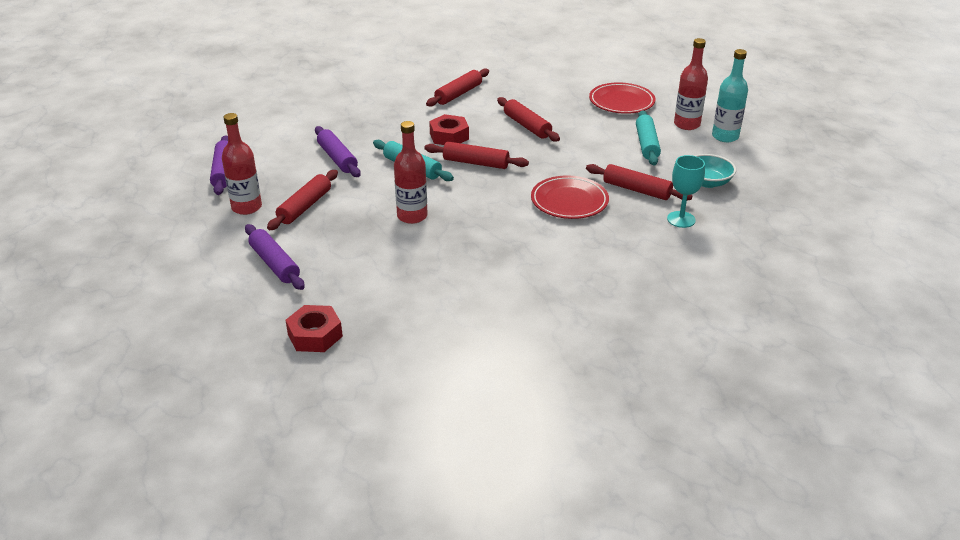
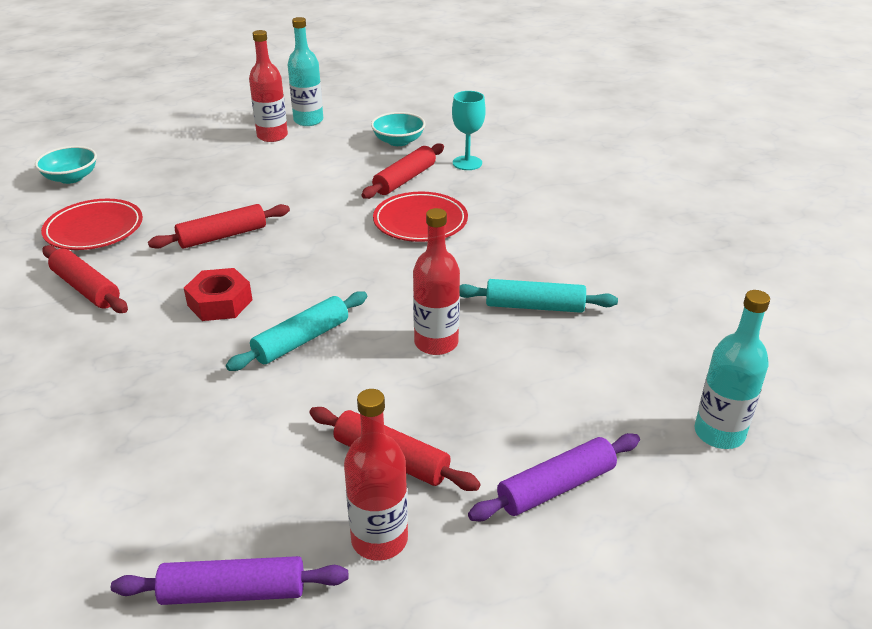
camera: 85 degrees left, 0 degrees up
red nut [285,305,343,352] -> turquoise bottle [694,290,770,449]
purple rolling pin [315,126,361,177] -> none
red rolling pin [425,142,529,169] -> none
red plate [589,82,656,114] -> red plate moved to [41,199,143,250]
turquoise rolling pin [636,110,661,165] -> turquoise rolling pin moved to [460,279,618,313]
none -> turquoise bowl [35,146,97,184]

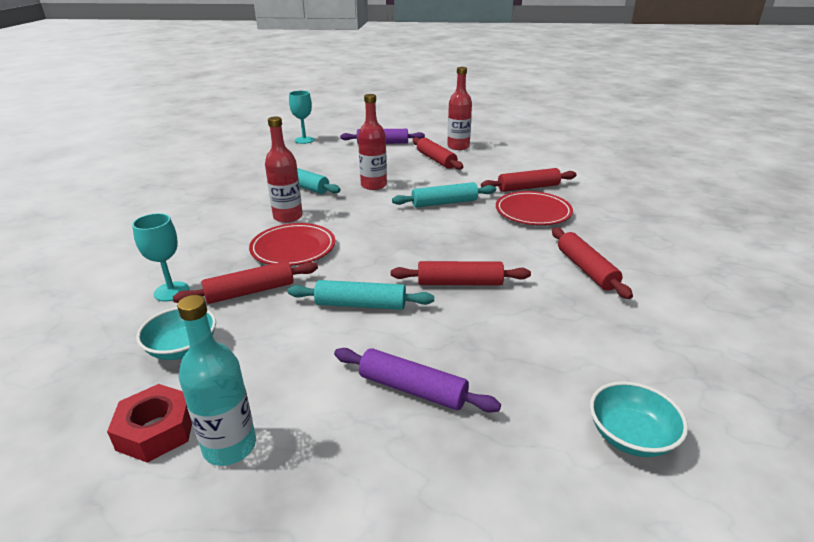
camera: 150 degrees left, 5 degrees down
red plate [41,199,143,250] -> red plate moved to [496,191,573,225]
purple rolling pin [111,556,348,605] -> purple rolling pin moved to [334,348,501,413]
red nut [184,268,252,321] -> red nut moved to [107,384,192,463]
red bottle [249,30,288,142] -> red bottle moved to [265,116,303,223]
turquoise bottle [694,290,770,449] -> turquoise goblet [289,91,314,144]
none -> turquoise rolling pin [288,280,434,310]
none -> red rolling pin [481,168,577,192]

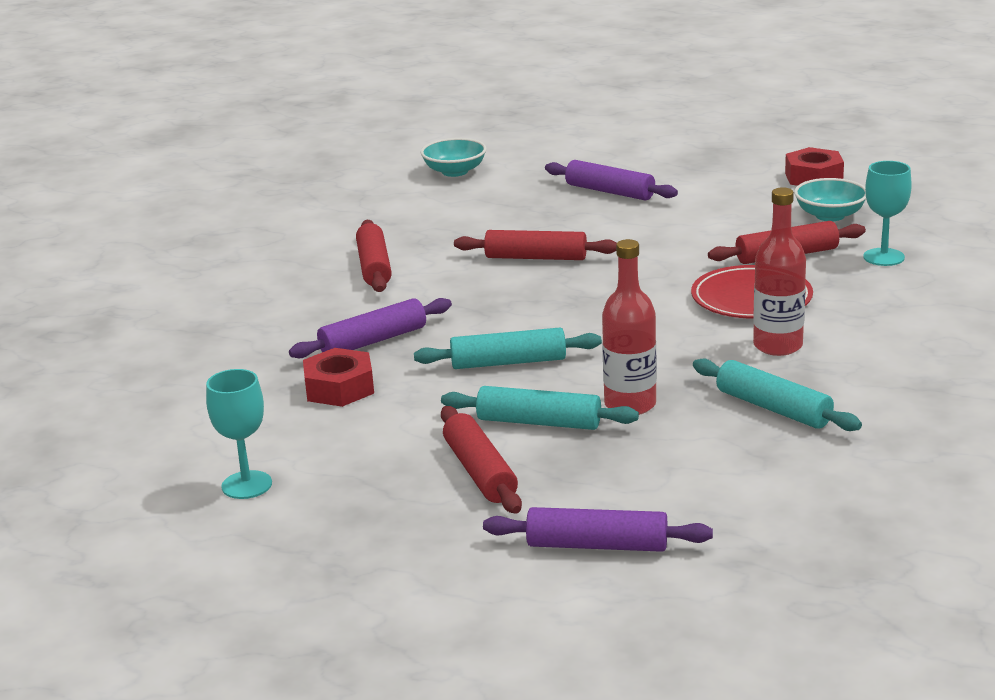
camera: 170 degrees left, 5 degrees down
turquoise bottle [177,295,256,466] -> none
turquoise rolling pin [288,280,434,310] -> turquoise rolling pin moved to [441,386,639,430]
turquoise goblet [289,91,314,144] -> turquoise goblet moved to [206,369,272,499]
red bottle [447,67,472,150] -> none
red rolling pin [481,168,577,192] -> red nut [303,348,374,407]
red plate [496,191,573,225] -> purple rolling pin [289,298,452,358]

